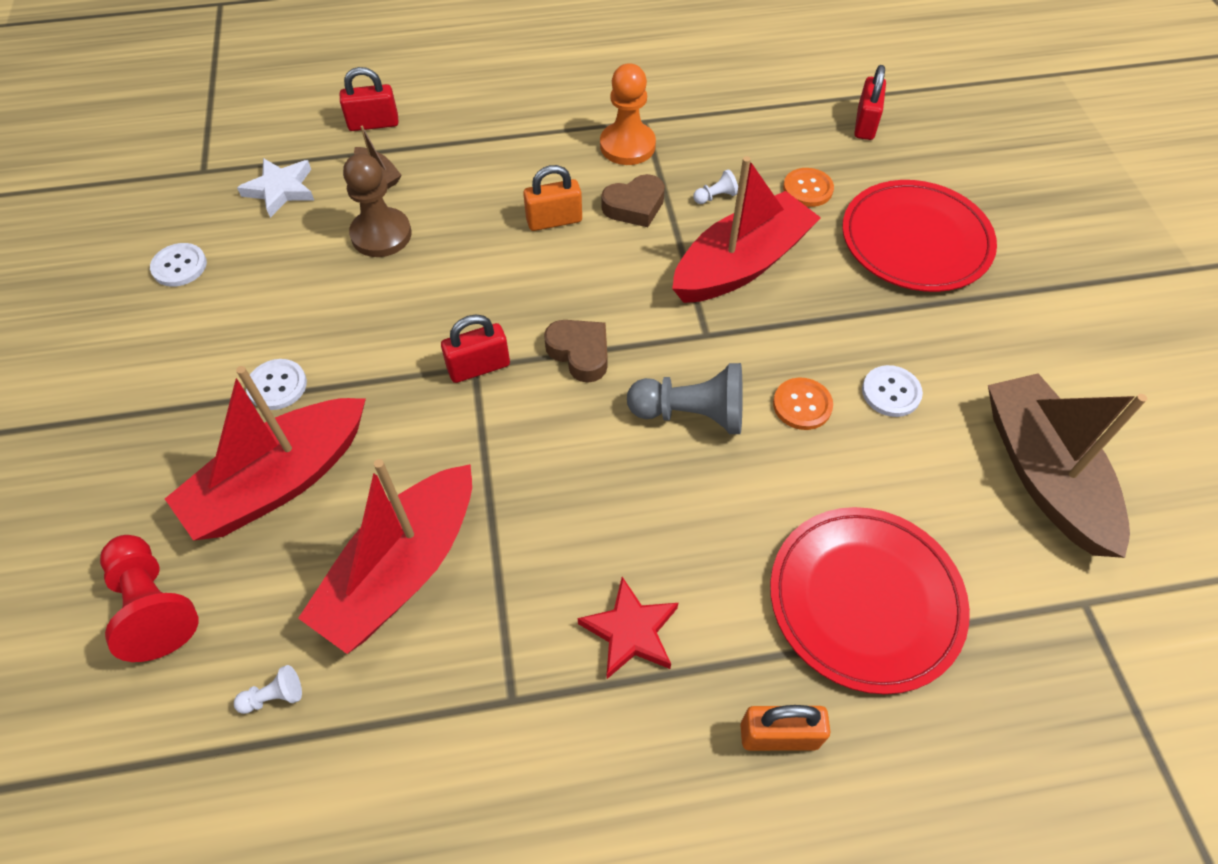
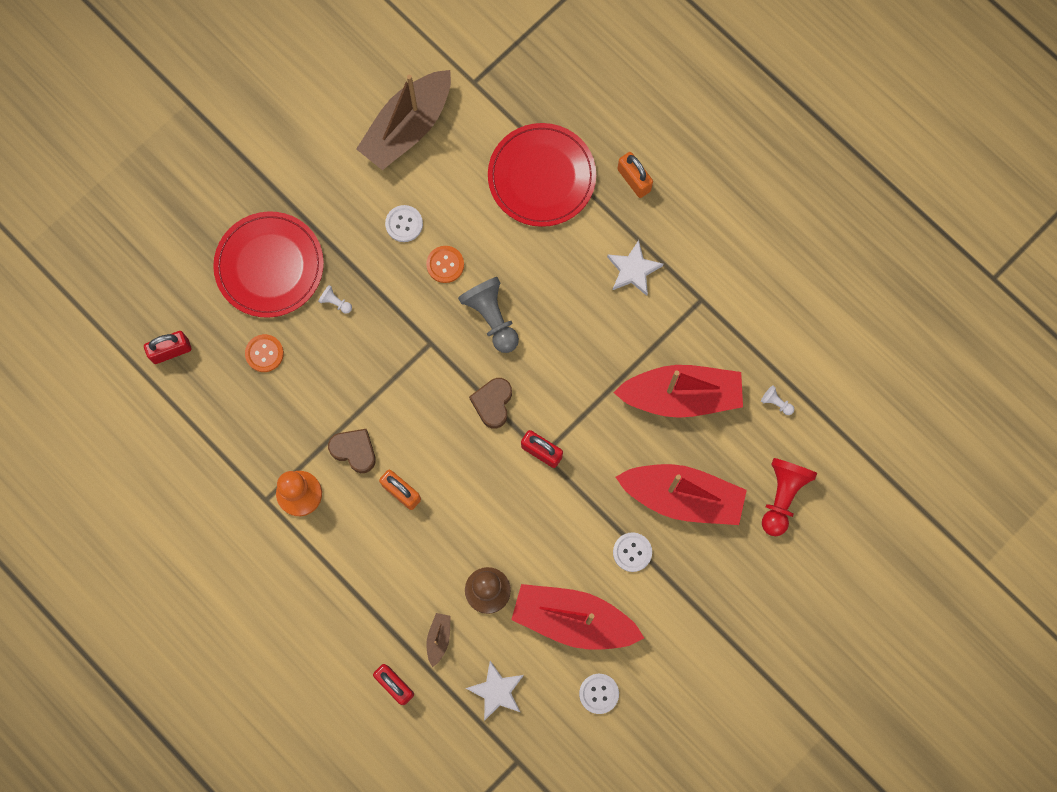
camera: 125 degrees left, 20 degrees up
red star [578,577,678,679] -> white star [607,240,663,296]
red boat [672,156,821,303] -> red boat moved to [511,584,644,650]
white pawn [693,169,738,204] -> white pawn moved to [318,285,352,314]

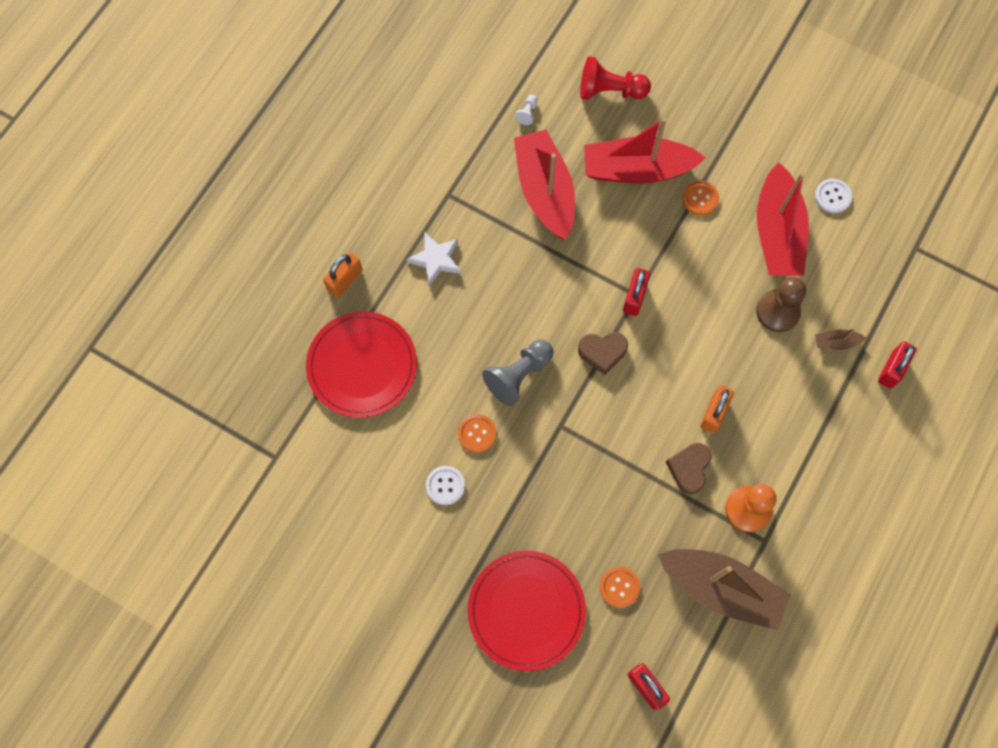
camera: 105 degrees left, 5 degrees down
white pawn [318,285,352,314] -> none
brown boat [356,70,451,170] -> brown boat moved to [658,549,791,630]
white star [466,661,524,721] -> none
white button [613,533,652,572] -> orange button [683,181,719,216]
red boat [616,464,747,525] -> red boat turned 90 degrees counterclockwise [584,117,706,184]

